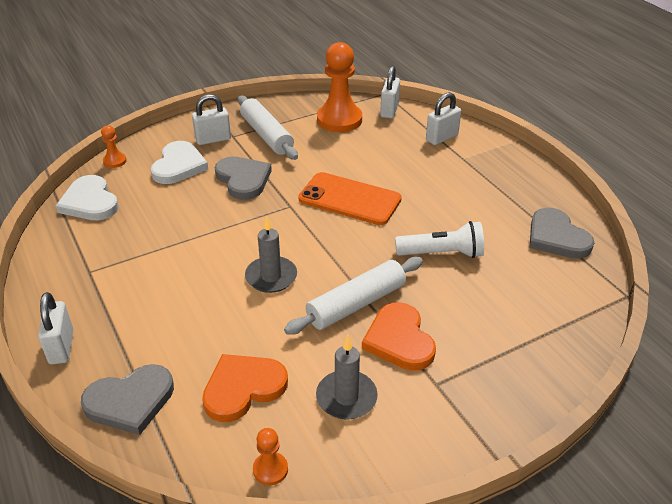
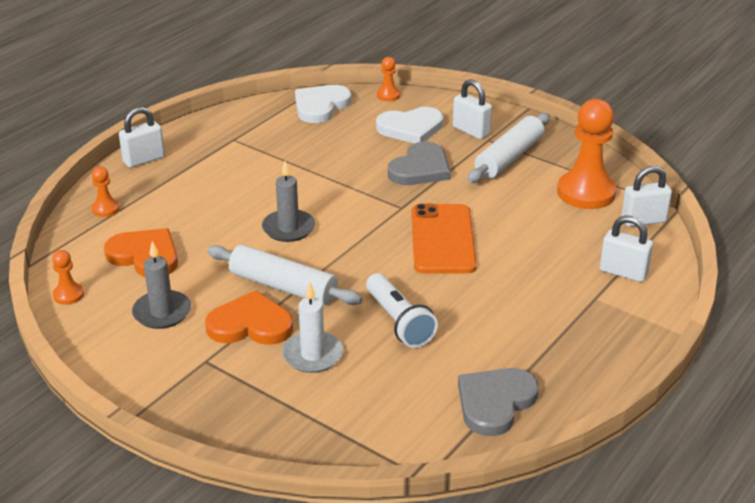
camera: 65 degrees right, 5 degrees down
grey heart [81,364,174,435] -> orange pawn [92,167,120,217]
orange heart [362,302,436,371] -> orange heart turned 45 degrees clockwise [205,290,293,345]
none -> white candle [282,282,343,373]

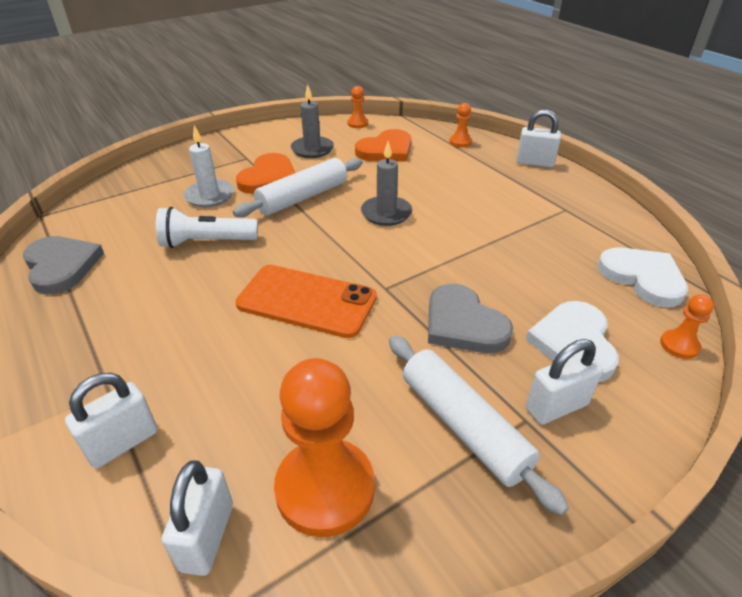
camera: 110 degrees right, 5 degrees up
white padlock [119,107,165,168] -> white padlock turned 60 degrees counterclockwise [516,109,561,168]

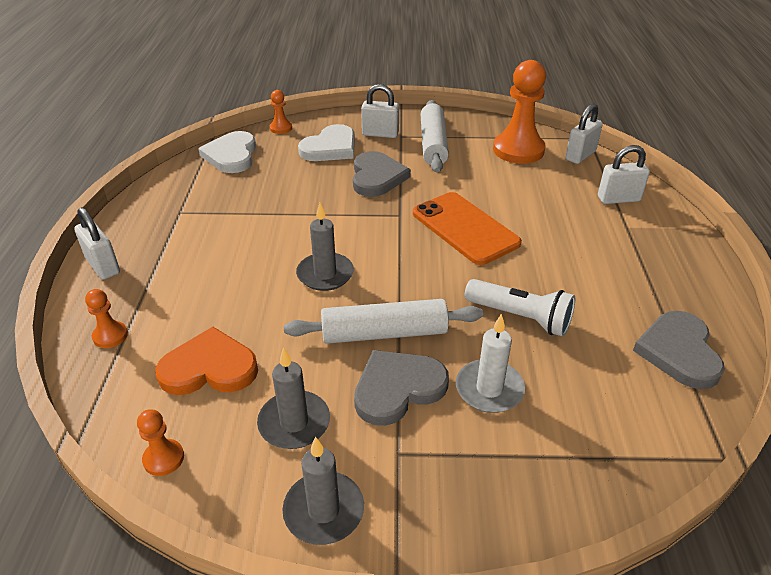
camera: 145 degrees left, 0 degrees up
orange heart [236,153,295,194] -> grey heart [354,350,449,426]
none -> grey candle [282,437,364,545]

